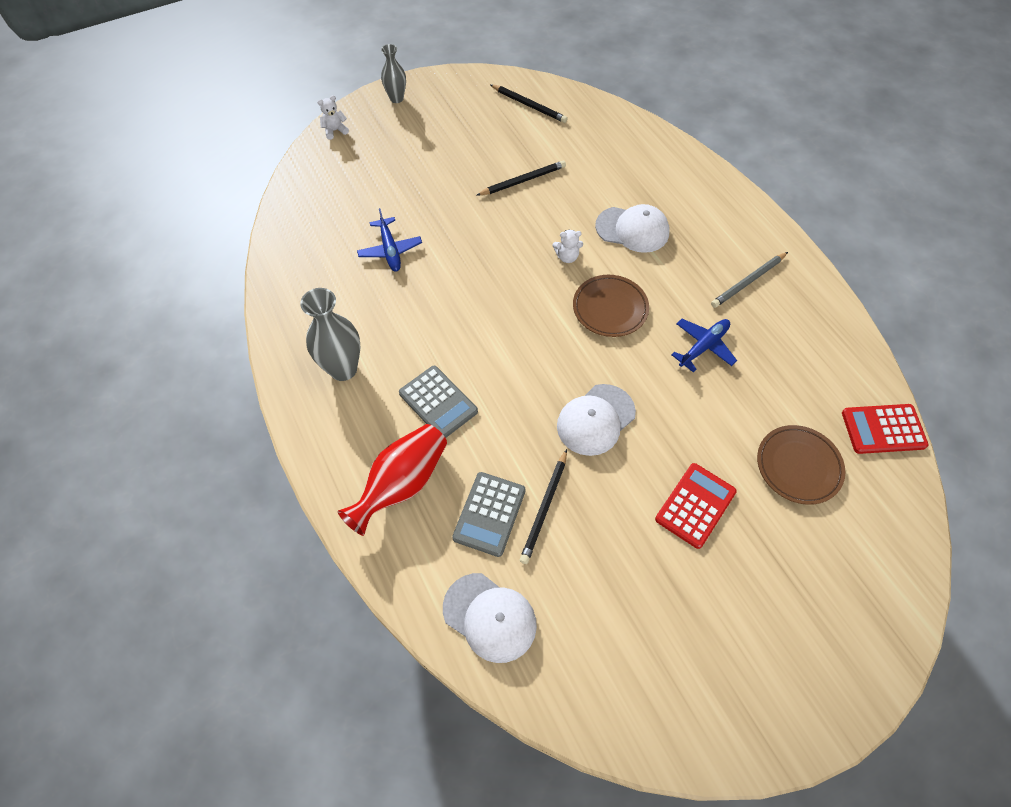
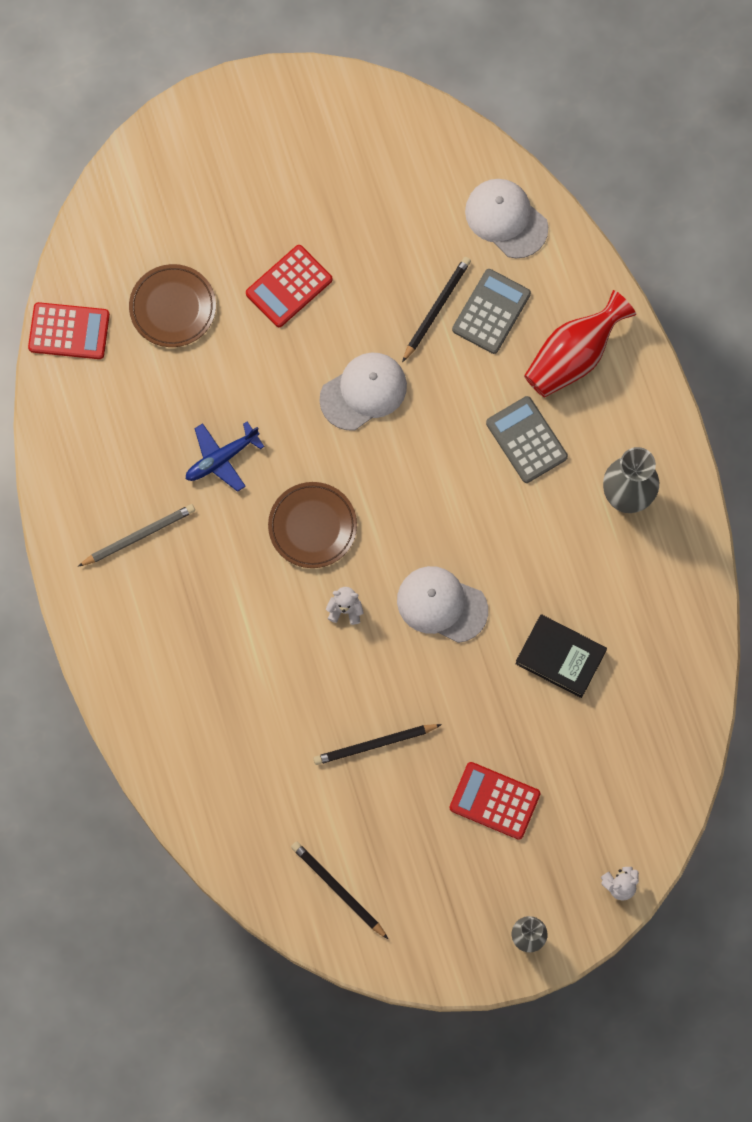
camera: 170 degrees left, 15 degrees up
blue plane [357,208,422,272] -> black book [515,614,607,698]
white cap [595,204,670,253] -> white cap moved to [397,566,488,643]
none -> red calculator [449,762,541,840]

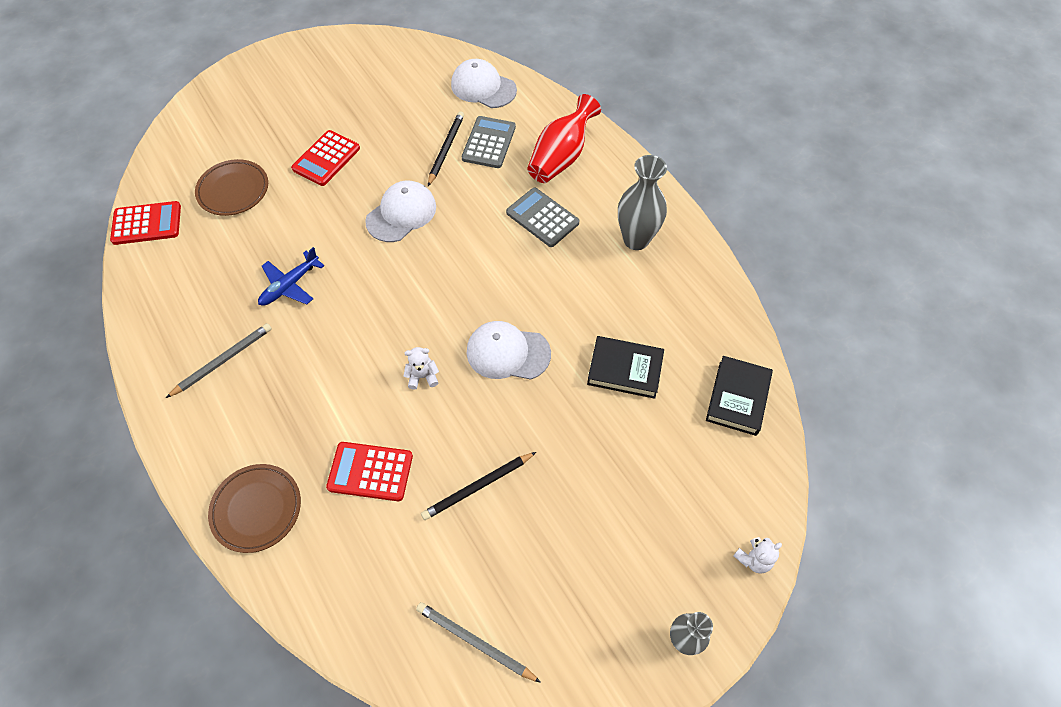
camera: 15 degrees left, 15 degrees down
brown plate [268,482,357,568] -> brown plate moved to [208,464,301,553]
black pencil [291,841,388,939] -> grey pencil [416,602,541,683]
red calculator [449,762,541,840] -> red calculator moved to [326,442,413,501]
none -> black book [706,356,773,436]

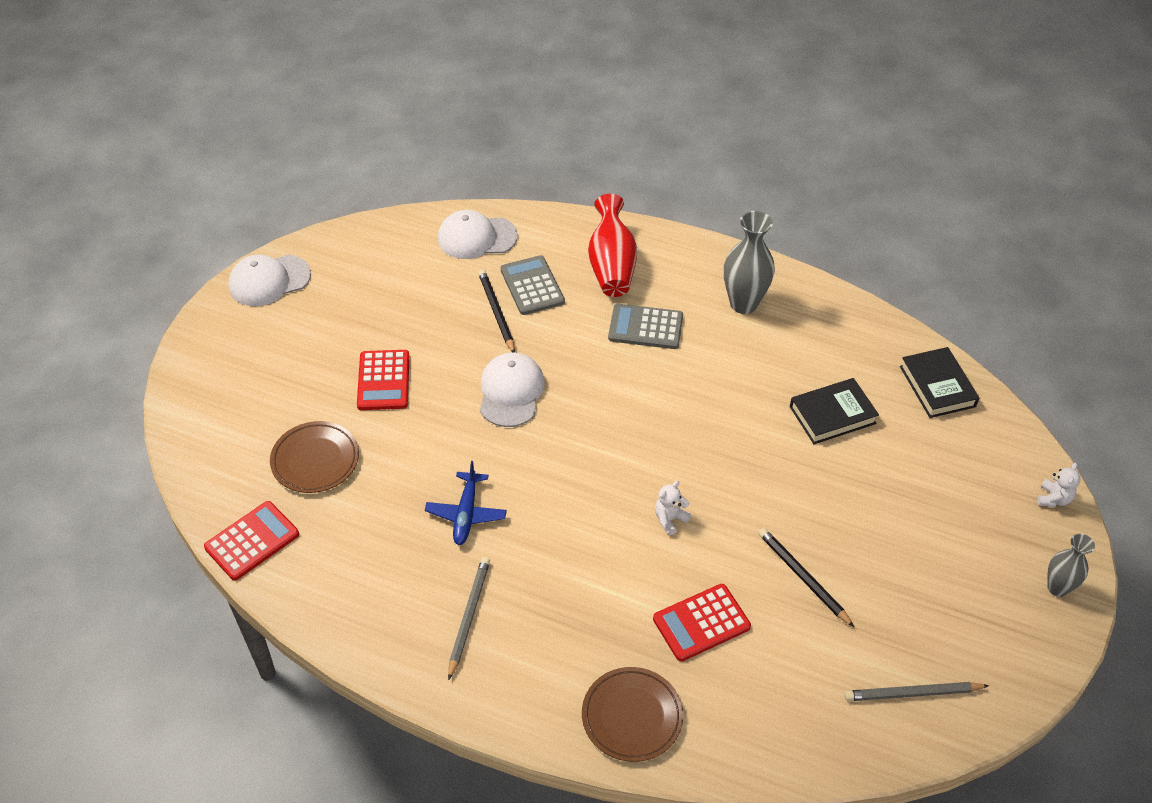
camera: 35 degrees left, 10 degrees down
black pencil [421,452,536,520] -> black pencil turned 120 degrees clockwise [758,528,854,627]
white cap [467,321,551,380] -> white cap moved to [228,255,311,306]

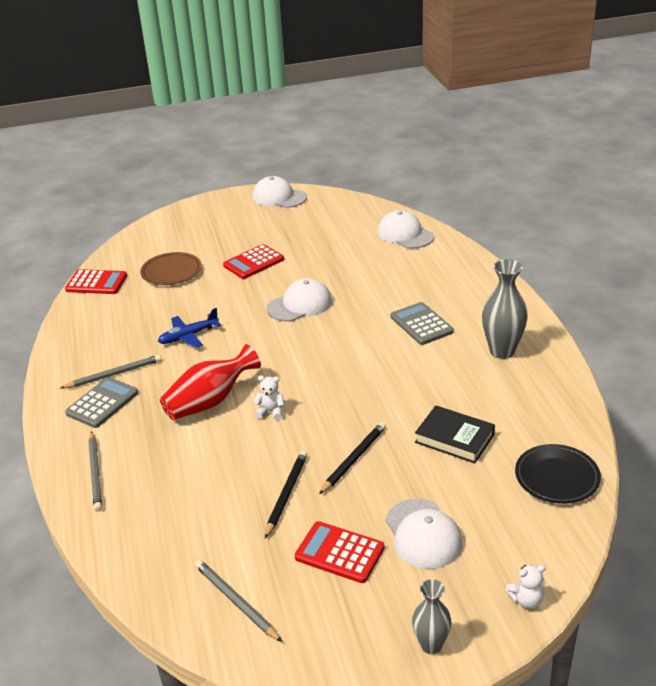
camera: 55 degrees right, 15 degrees down
black pencil [478,269,515,353] -> black pencil moved to [319,422,386,494]
grey calculator [501,255,565,315] -> grey calculator moved to [65,377,138,428]
brown plate [582,667,683,762] -> grey pencil [88,431,102,511]
red vase [588,194,637,297] -> red vase moved to [160,344,261,420]
red calculator [653,584,751,662] -> red calculator moved to [295,521,384,583]
black book [900,347,979,418] -> black plate [515,444,601,504]
none -> white cap [386,499,463,569]

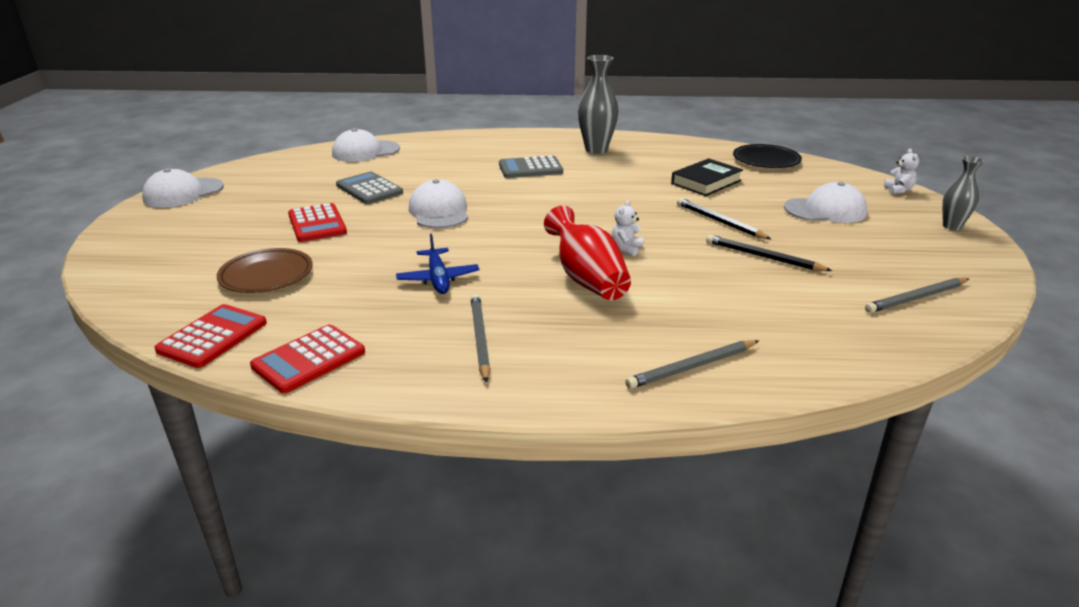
camera: 75 degrees left, 5 degrees down
grey calculator [65,377,138,428] -> grey calculator moved to [336,172,403,204]
grey pencil [88,431,102,511] -> grey pencil turned 150 degrees clockwise [625,340,759,389]
red calculator [295,521,384,583] -> red calculator moved to [250,324,365,393]

